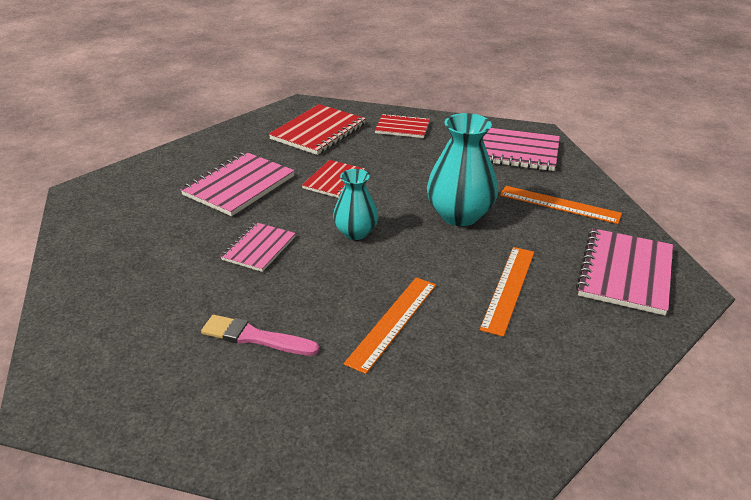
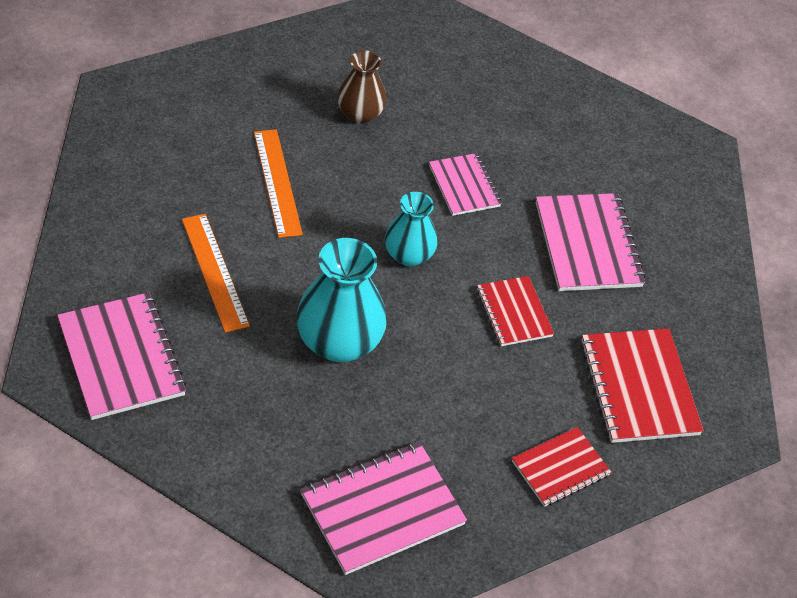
camera: 130 degrees right, 15 degrees up
pink brush [201,315,319,356] -> brown vase [337,50,387,124]
orange ruler [500,186,622,224] -> none

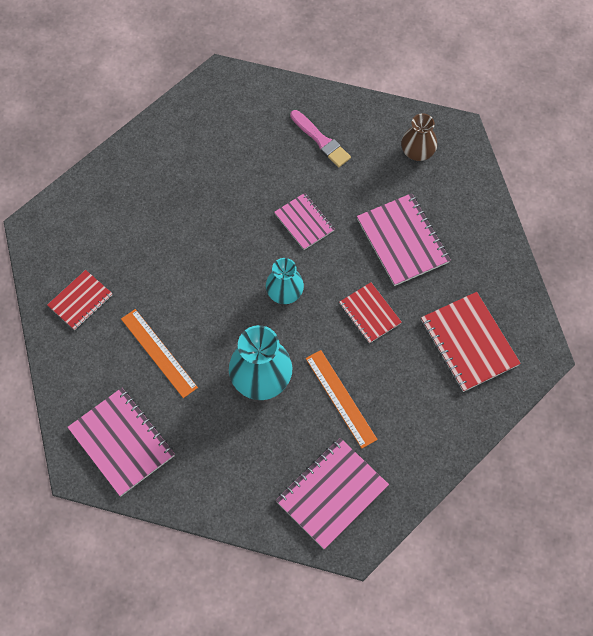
camera: 10 degrees left, 15 degrees up
orange ruler [254,129,303,238] -> orange ruler moved to [306,350,378,448]
brown vase [337,50,387,124] -> brown vase moved to [401,113,437,161]
red notebook [512,427,611,507] -> red notebook moved to [47,270,113,330]
none -> pink brush [290,110,351,167]

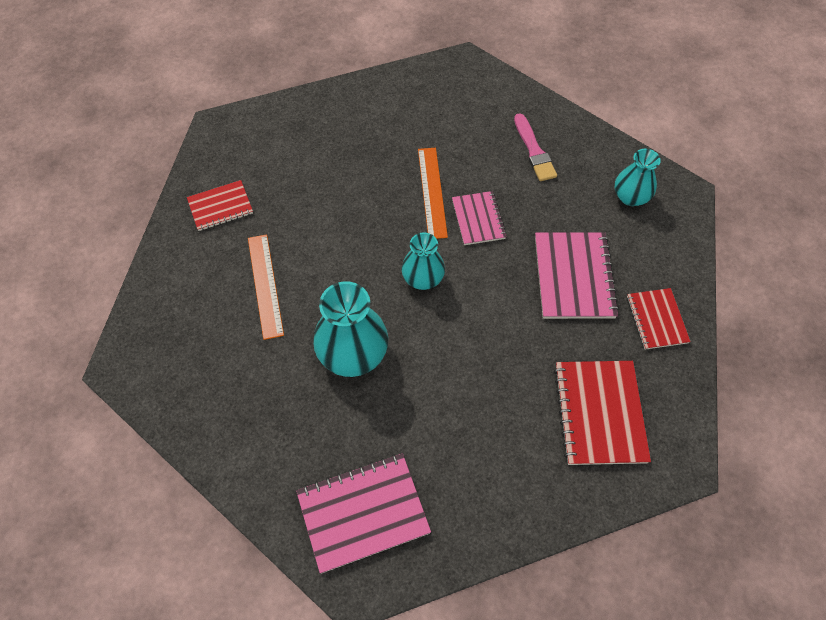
camera: 25 degrees right, 5 degrees down
pink notebook [67,388,175,497] -> none
orange ruler [306,350,378,448] -> orange ruler moved to [418,148,448,239]
red notebook [339,282,402,344] -> red notebook moved to [627,288,691,350]
brown vase [401,113,437,161] -> turquoise vase [615,149,661,206]

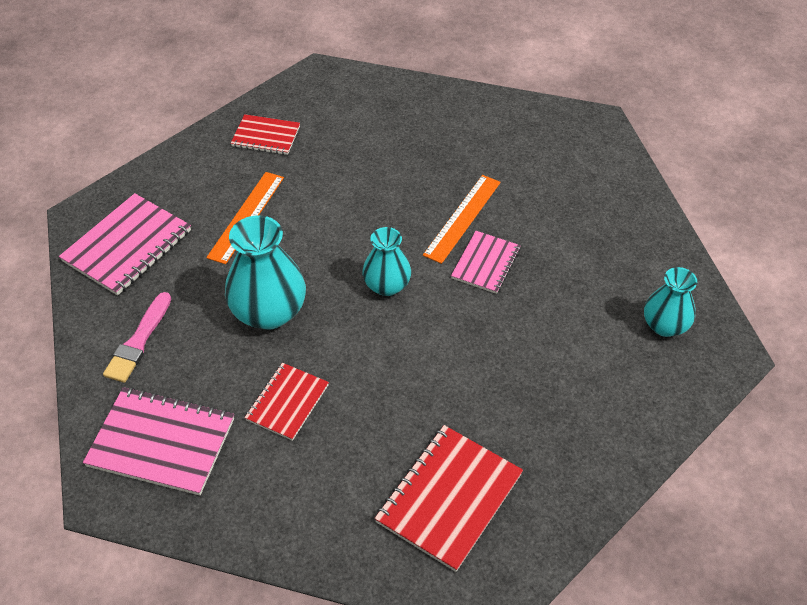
camera: 35 degrees right, 10 degrees down
pink brush [514,113,557,181] -> pink brush moved to [103,292,171,383]
pink notebook [535,232,619,319] -> pink notebook moved to [59,193,191,296]
red notebook [627,288,691,350] -> red notebook moved to [244,363,329,441]

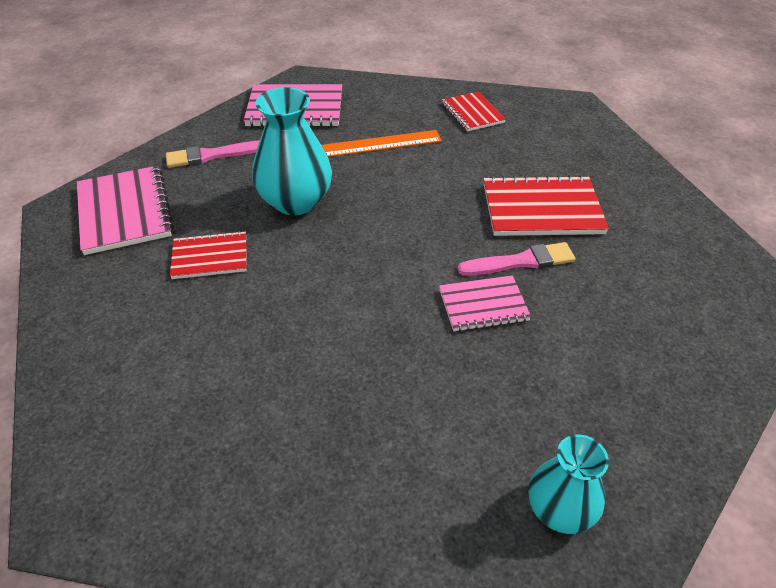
camera: 55 degrees right, 5 degrees down
turquoise vase [362,227,411,296] -> none
red notebook [374,425,523,572] -> red notebook moved to [484,175,609,236]
orange ruler [423,175,501,264] -> pink brush [457,242,575,276]

